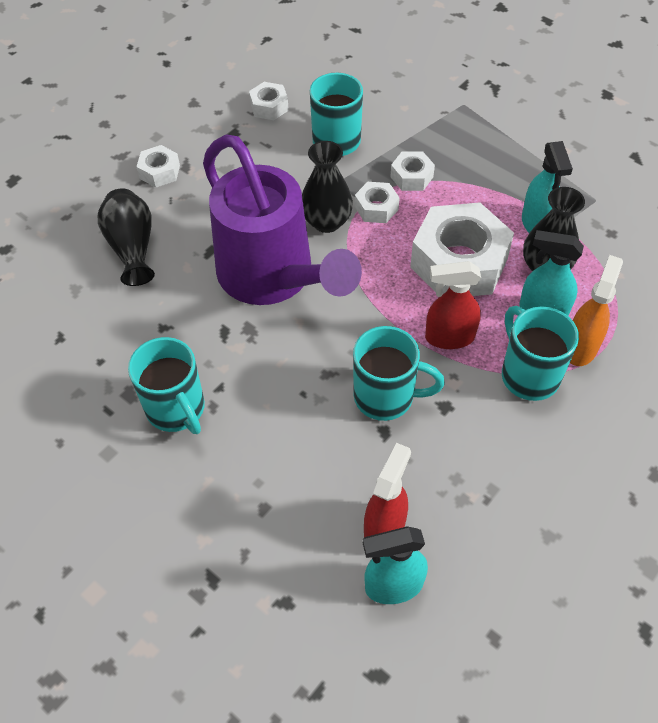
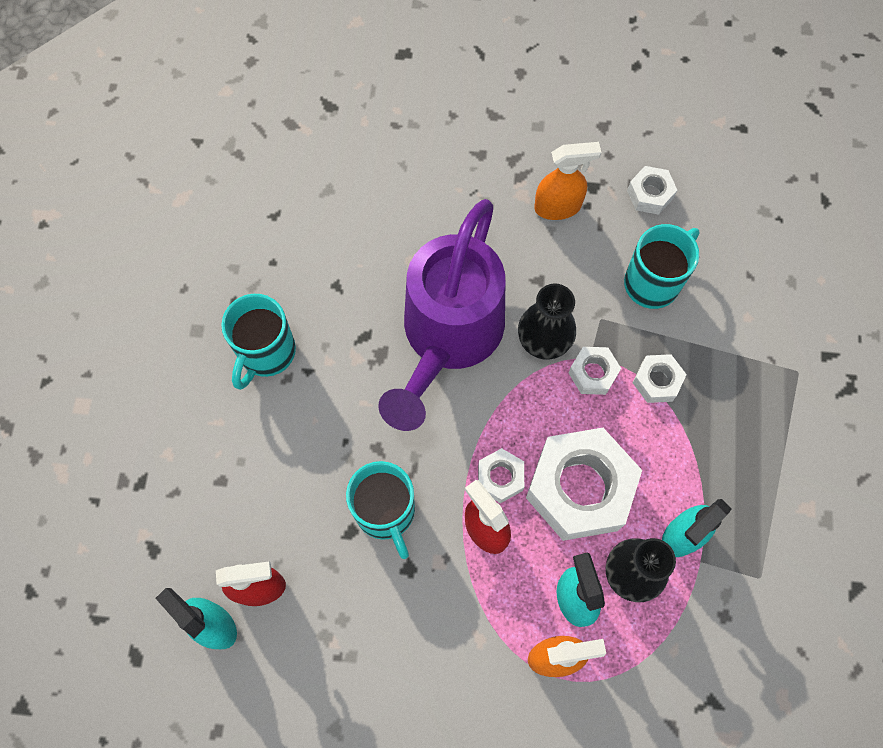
camera: 55 degrees right, 15 degrees up
black vase [98,188,155,286] -> none
white nut [136,145,180,187] -> white nut moved to [478,448,524,503]
turquoise mug [502,306,579,401] -> none
none -> orange spray bottle [534,142,601,220]

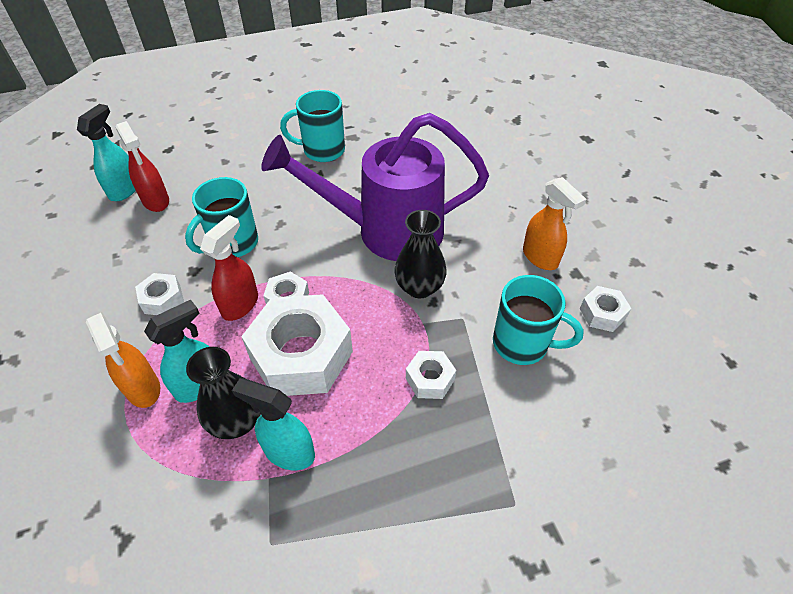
camera: 65 degrees right, 20 degrees down
white nut [568,347,621,395] -> white nut moved to [135,273,184,315]

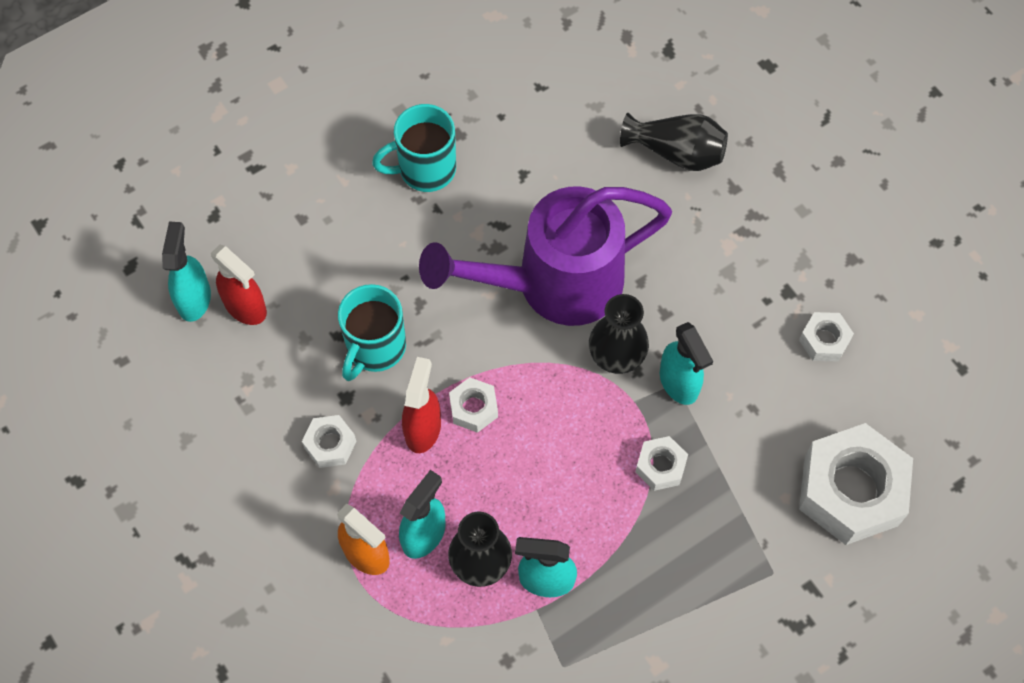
camera: 15 degrees left, 15 degrees up
white nut [241,294,353,396] -> white nut moved to [799,423,913,545]
turquoise mug [493,275,584,365] -> none
orange spray bottle [523,177,586,270] -> none
none -> black vase [620,113,728,171]
none -> turquoise spray bottle [660,322,713,405]

